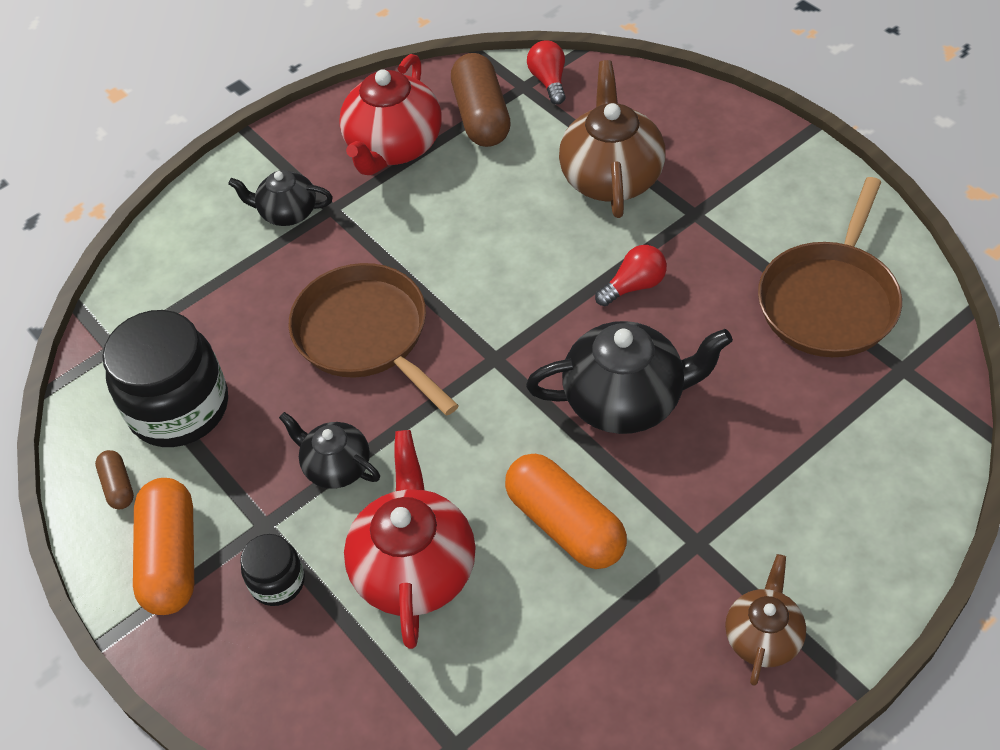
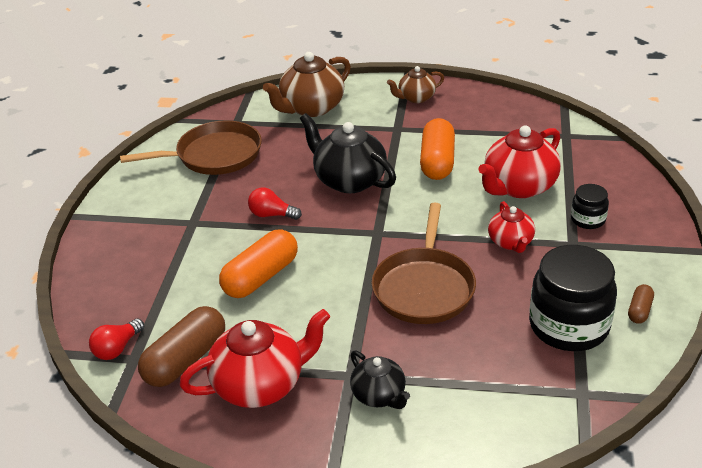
camera: 135 degrees left, 15 degrees down
orange capsule [133,478,194,615] -> orange capsule moved to [219,229,298,298]
black teapot [279,412,380,489] -> red teapot [488,201,535,253]
brown teapot [559,60,666,218] -> brown teapot moved to [263,52,351,117]

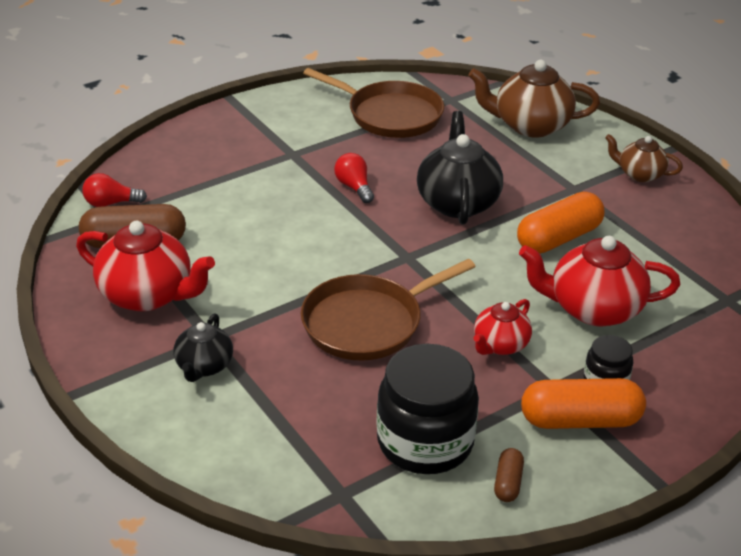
camera: 45 degrees right, 0 degrees up
orange capsule [219,229,298,298] -> orange capsule moved to [521,378,646,429]
brown capsule [628,284,654,324] -> brown capsule turned 60 degrees counterclockwise [494,448,524,502]

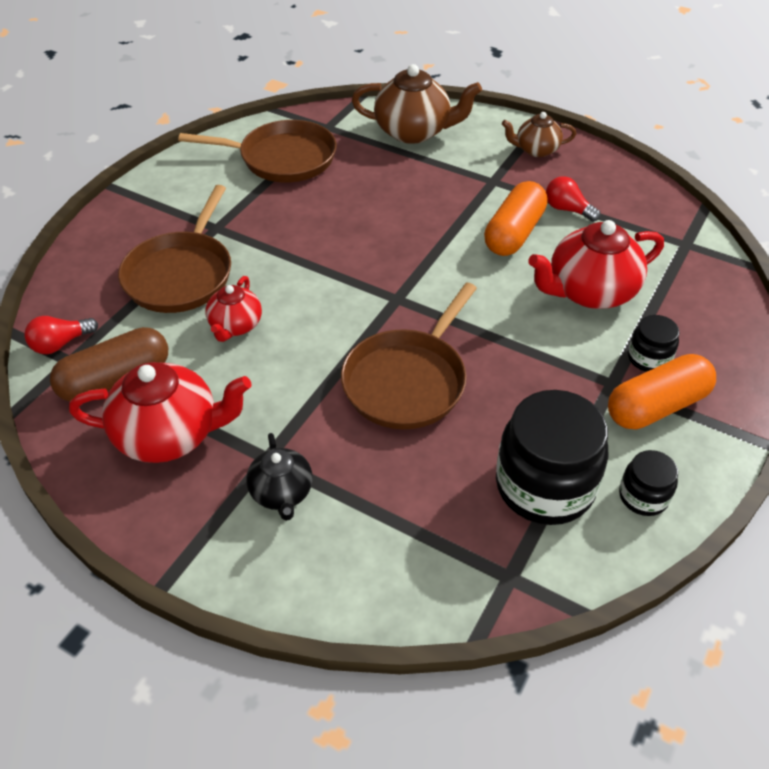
camera: 25 degrees left, 10 degrees up
red light bulb [334,153,374,203] -> red light bulb moved to [546,176,600,222]
black teapot [417,111,503,225] -> none
brown teapot [468,60,600,137] -> brown teapot turned 150 degrees counterclockwise [352,64,482,144]
red teapot [474,299,532,355] -> red teapot moved to [205,276,262,342]
brown capsule [494,448,524,502] -> black jar [619,450,678,516]
none -> brown pan [118,185,231,313]

